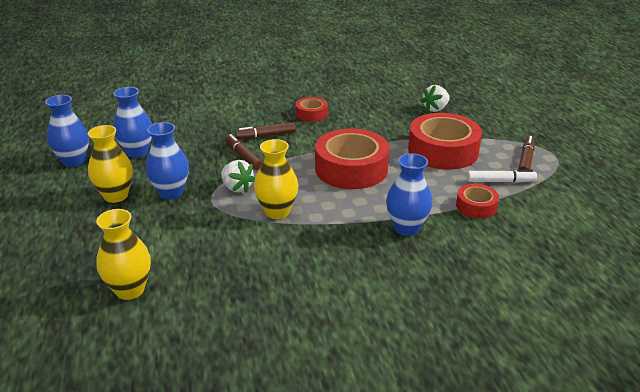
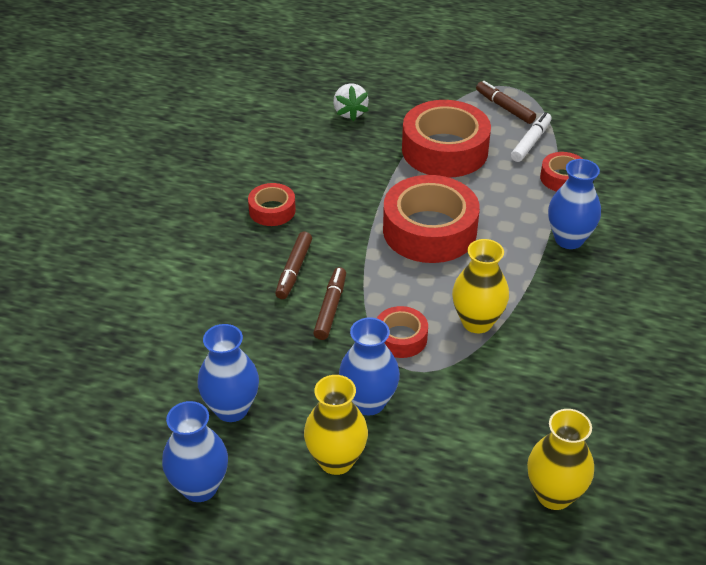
camera: 60 degrees left, 10 degrees up
white strawberry [221,160,255,193] -> red tape [377,306,428,358]
brown marker [225,134,262,170] -> brown marker turned 105 degrees clockwise [313,267,346,340]

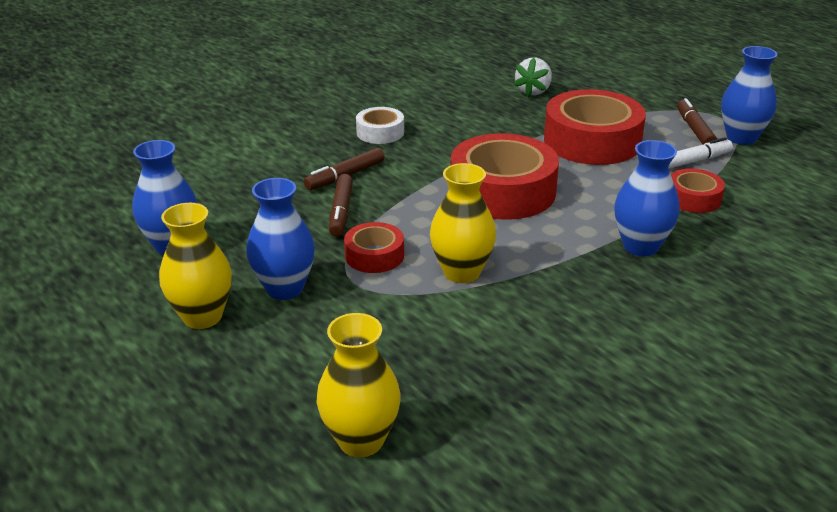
camera: 35 degrees right, 10 degrees down
blue vase [162,401,228,502] -> blue vase moved to [721,46,777,145]
red tape [248,183,296,226] -> white tape [356,107,404,144]
brown marker [313,267,346,340] -> brown marker turned 135 degrees clockwise [329,174,353,237]

